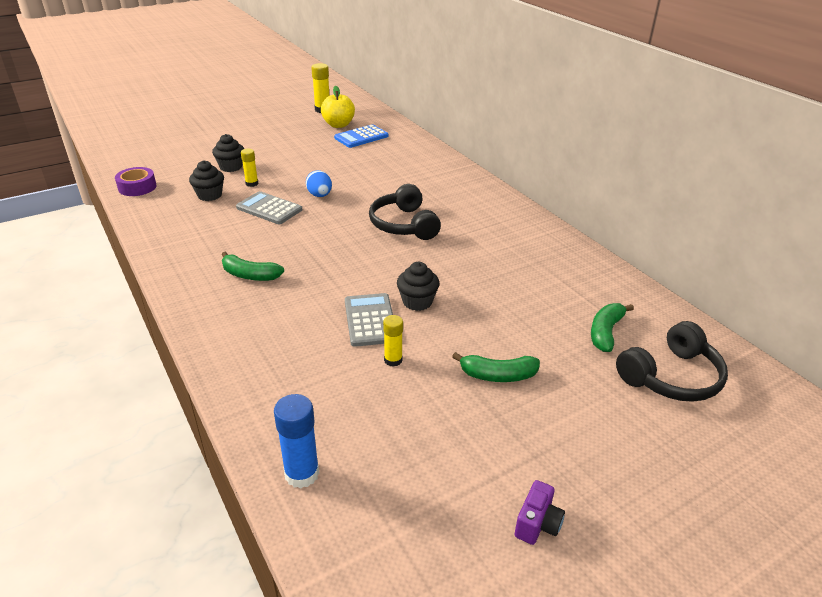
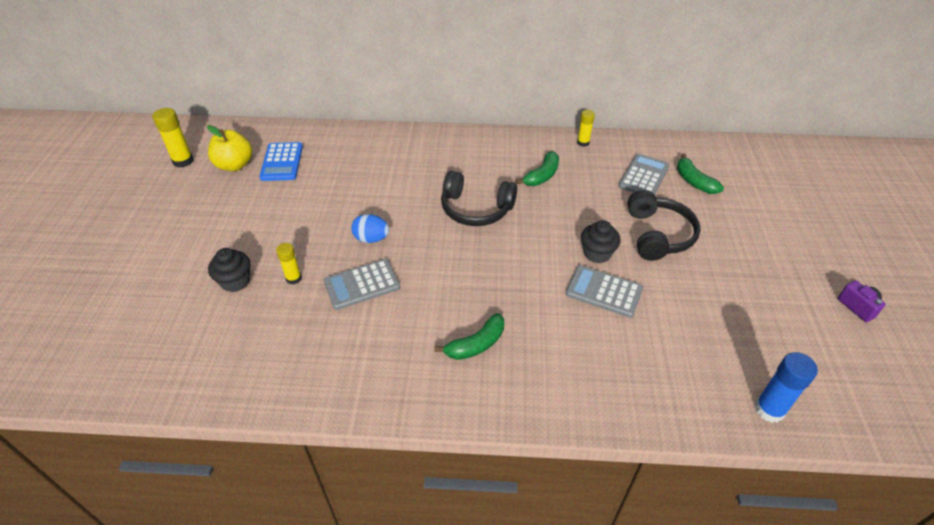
camera: 55 degrees left, 10 degrees up
purple tape [115,167,156,196] -> none
black cupcake [189,160,224,201] -> none
yellow glue stick [383,315,403,367] -> yellow glue stick moved to [577,110,595,147]
green banana [452,352,540,382] -> green banana moved to [516,151,559,186]
black headphones [616,321,728,402] -> black headphones moved to [627,190,701,261]
none -> grey calculator [618,154,670,195]

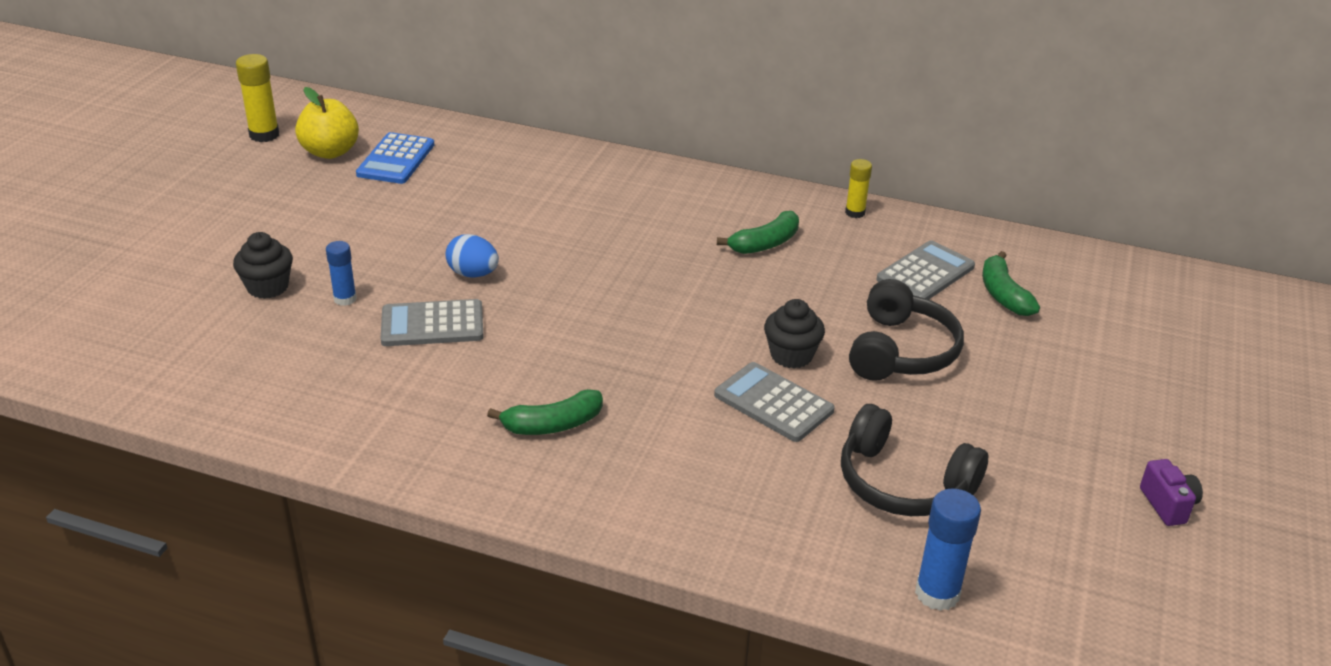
camera: 15 degrees right, 10 degrees down
yellow glue stick [276,243,302,284] -> blue glue stick [326,241,357,306]
black headphones [441,171,517,226] -> black headphones moved to [841,404,988,516]

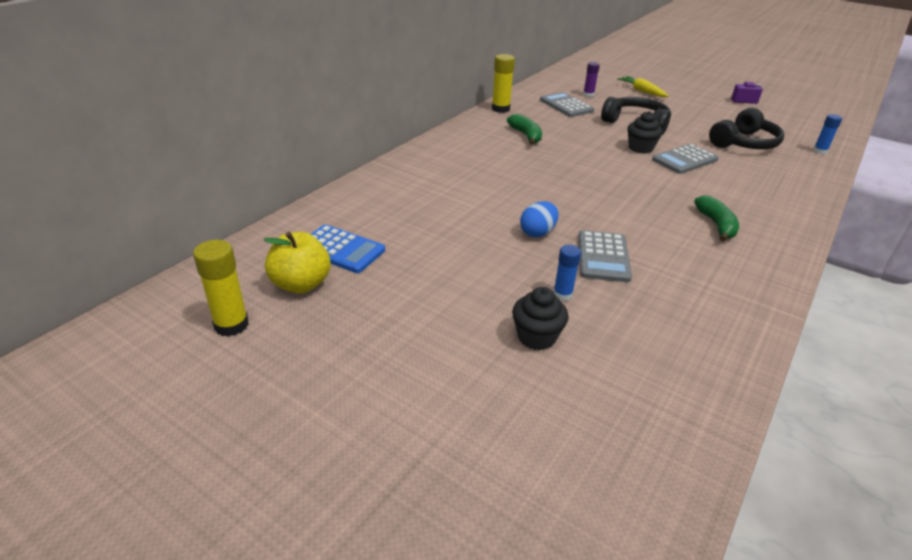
camera: 75 degrees left, 0 degrees up
yellow glue stick [845,159,872,218] -> yellow glue stick [492,54,515,113], size x1.55
blue glue stick [915,489,981,611] -> blue glue stick [813,114,842,154], size x0.64
green banana [982,251,1040,316] -> purple glue stick [583,62,600,97]
none -> yellow carrot [617,76,669,97]

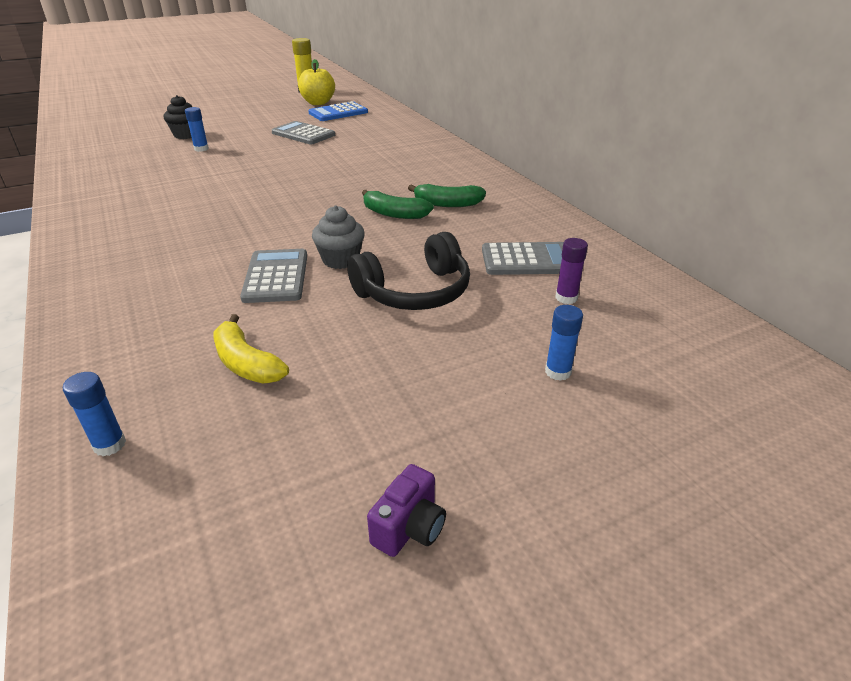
camera: 120 degrees right, 0 degrees up
yellow glue stick [492,54,515,113] -> none
blue egg [520,201,559,237] -> none
grey calculator [578,230,632,282] -> grey calculator moved to [272,121,335,144]
yellow carrot [617,76,669,97] -> blue glue stick [545,305,583,381]
black cupcake [627,111,663,154] -> grey cupcake [312,206,365,269]
green banana [694,195,739,242] -> green banana moved to [362,190,434,219]
black headphones [709,108,784,149] -> yellow banana [213,314,289,383]

